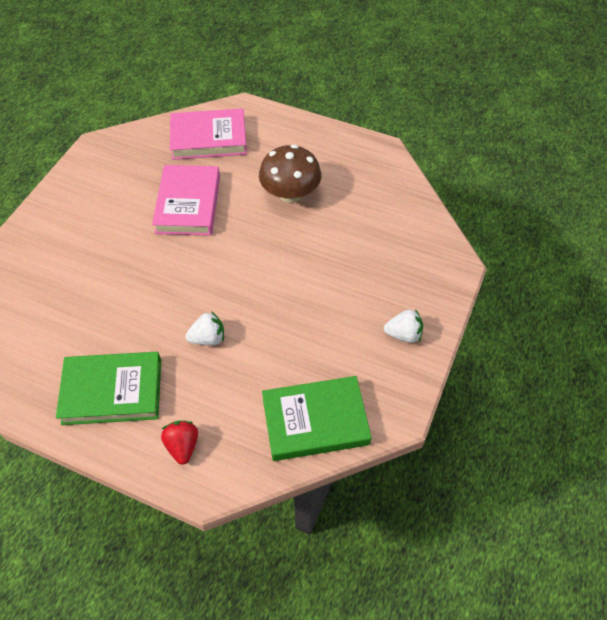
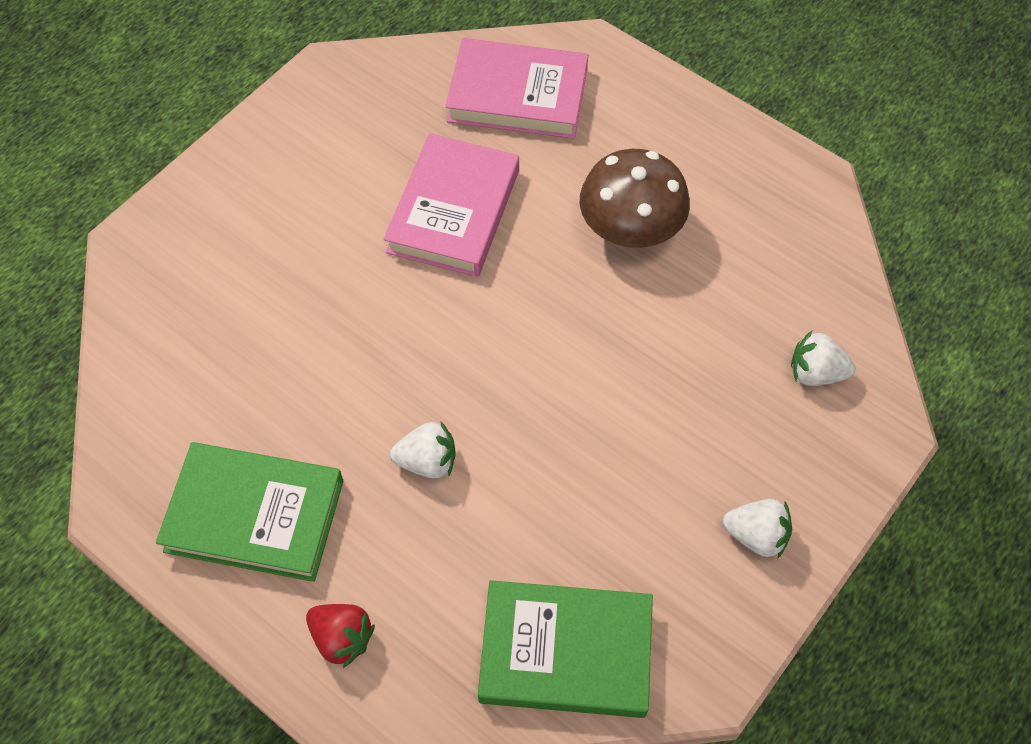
camera: 15 degrees right, 5 degrees up
red strawberry [161,421,198,465] -> red strawberry turned 120 degrees clockwise [306,604,375,668]
none -> white strawberry [791,331,856,386]

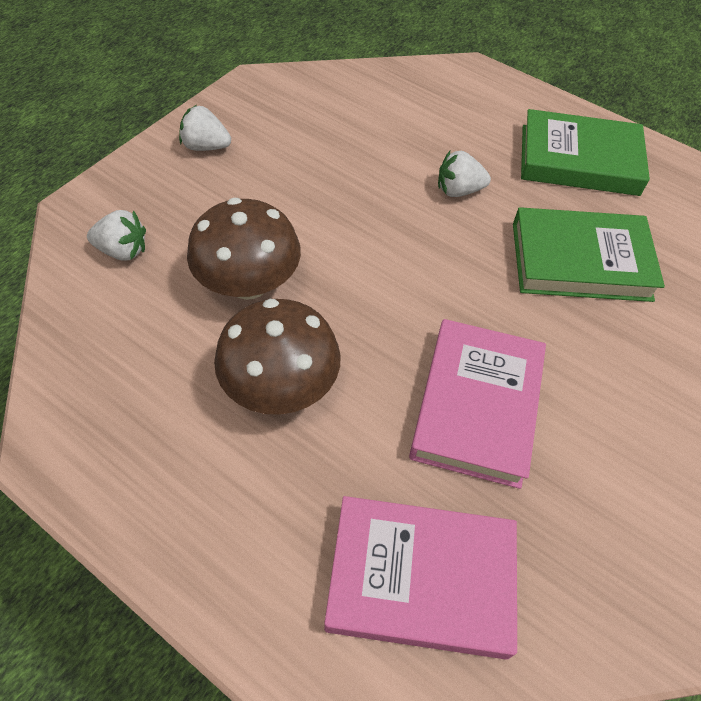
camera: 175 degrees right, 5 degrees down
red strawberry [306,604,375,668] -> none
green book [478,580,653,718] -> green book moved to [513,207,665,302]
none -> brown mushroom [187,198,301,300]

